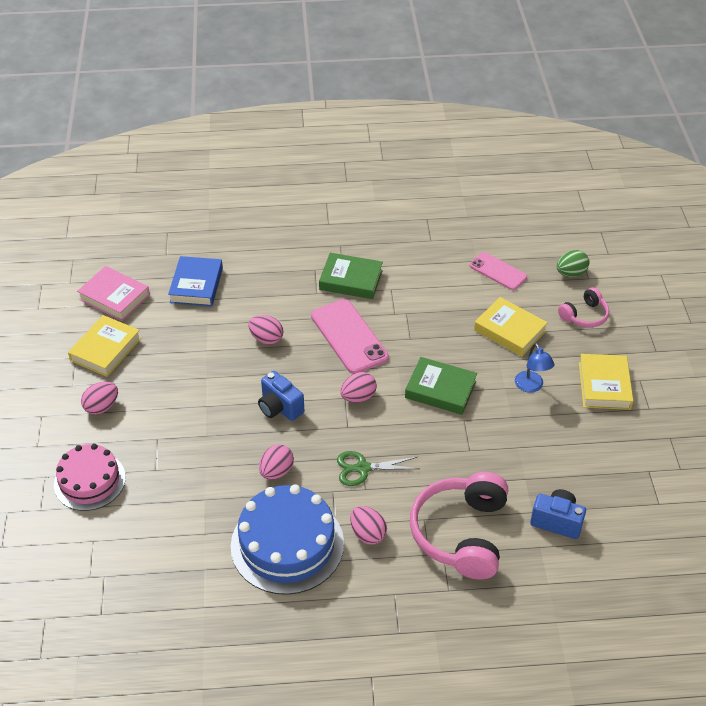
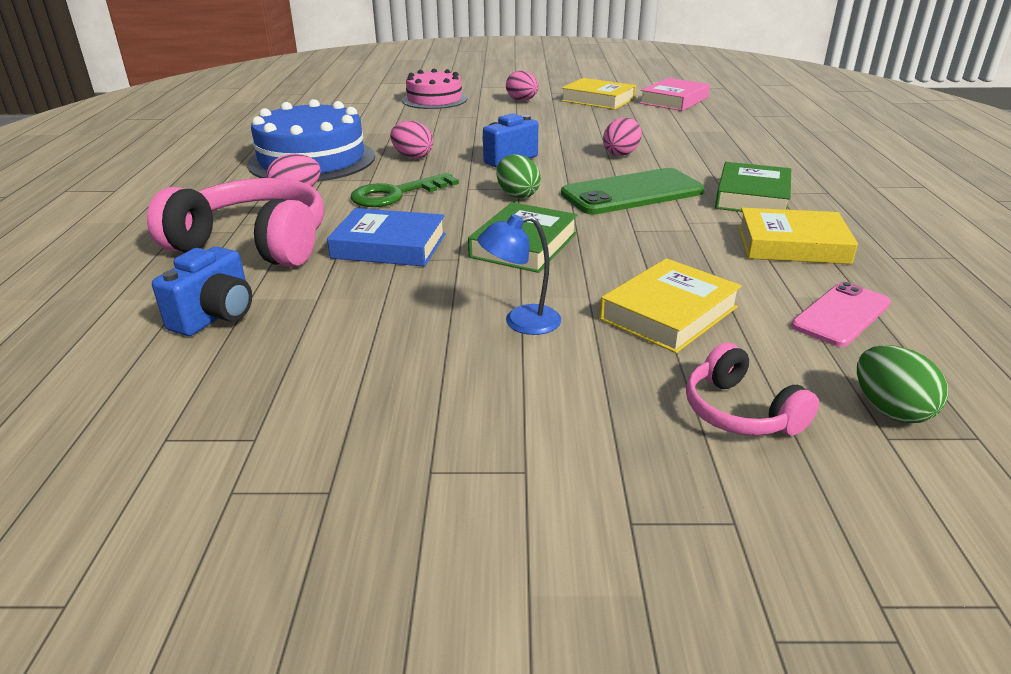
camera: 95 degrees right, 15 degrees down
blue book [168,256,223,307] -> blue book moved to [327,208,446,267]
pink phone [311,299,389,374] -> green phone [561,168,704,215]
green scissors [337,451,419,486] -> green key [351,173,459,207]
pink egg [340,372,377,403] -> green egg [496,155,541,198]
yellow book [579,354,633,410] -> yellow book moved to [738,208,858,264]

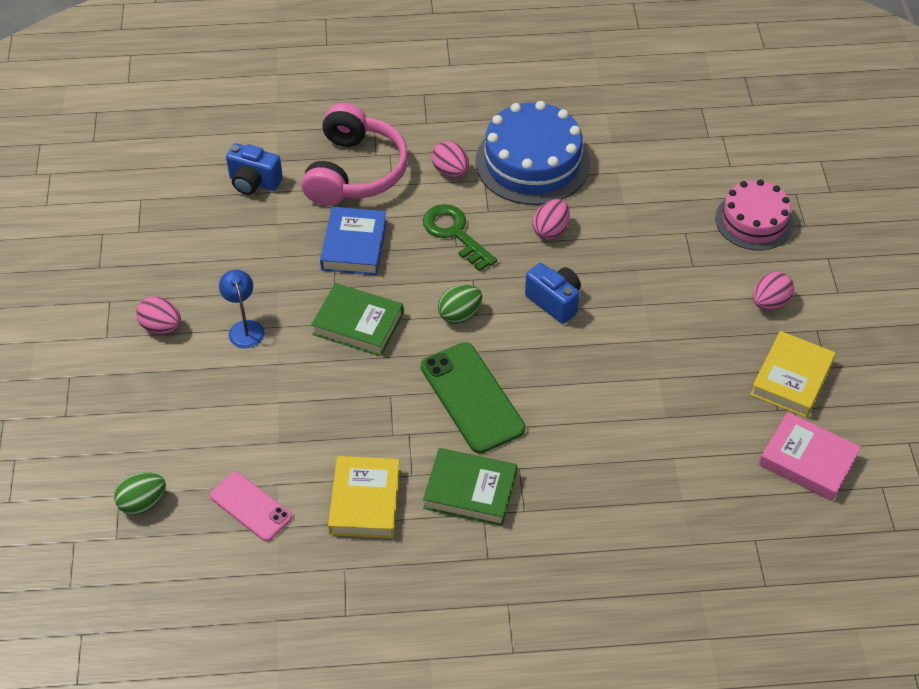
camera: 85 degrees right, 20 degrees up
yellow book [600,258,742,353] -> none
pink egg [603,118,642,156] -> pink egg moved to [136,296,181,334]
pink headphones [686,342,819,436] -> none

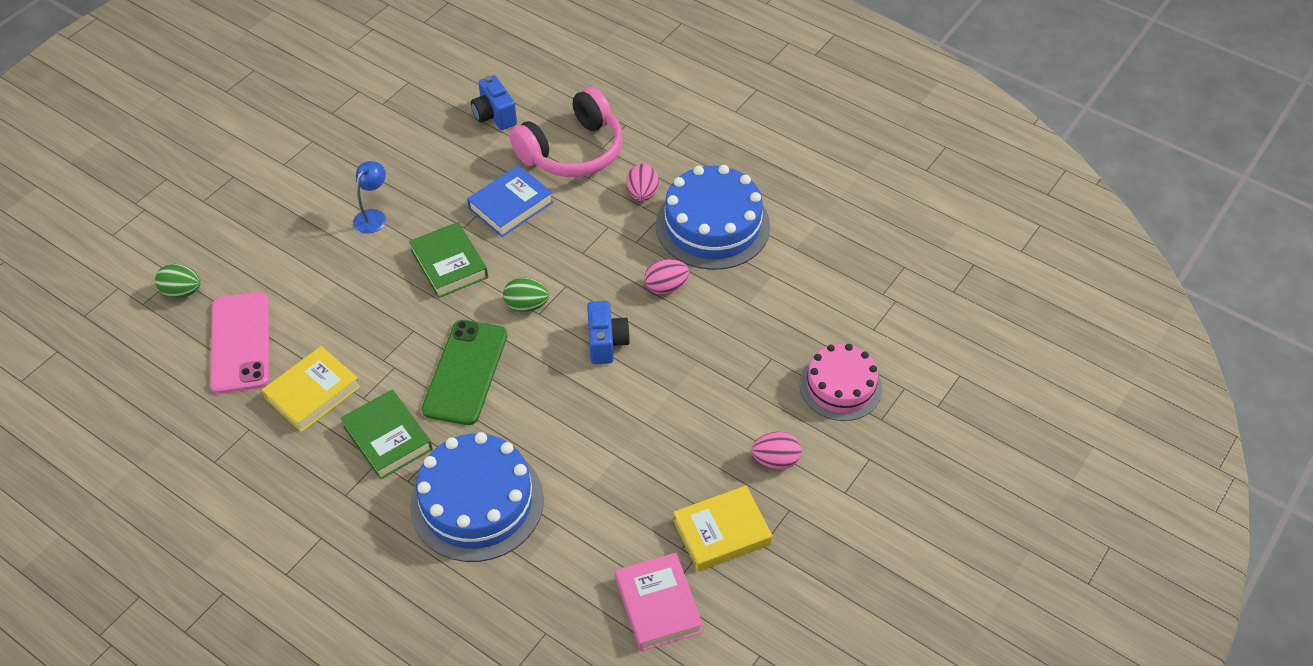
camera: 40 degrees right, 0 degrees up
pink egg [136,296,181,334] -> none
pink phone [210,472,292,541] -> pink phone [210,292,269,394], size x1.59
green key [423,204,497,271] -> none
none -> blue cake [410,432,544,562]

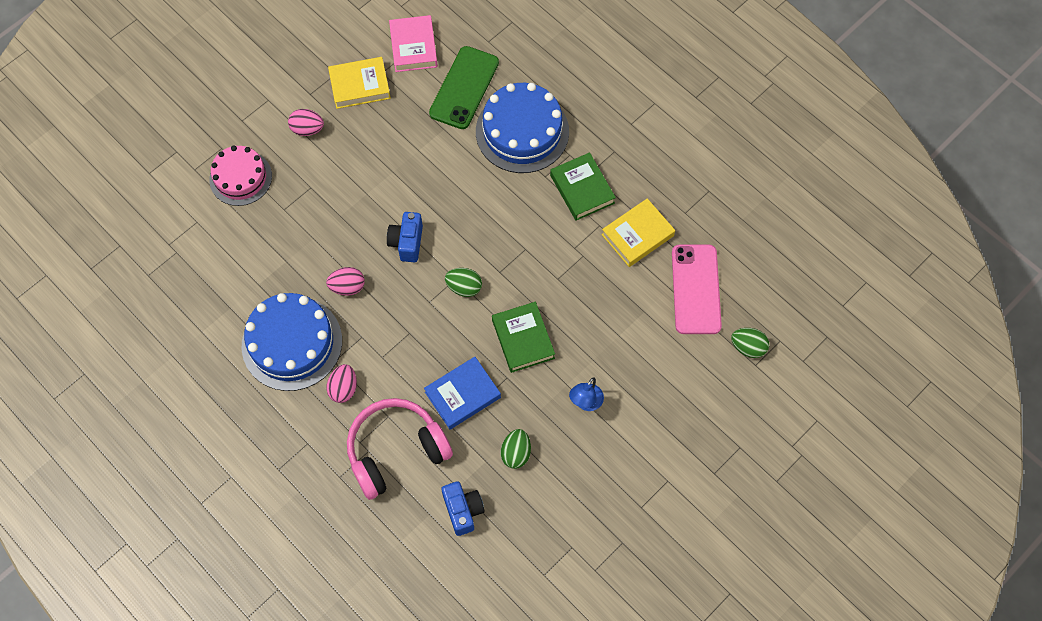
camera: 170 degrees left, 15 degrees up
green phone [422,320,507,425] -> green phone moved to [429,46,499,129]
none -> green egg [501,429,531,469]

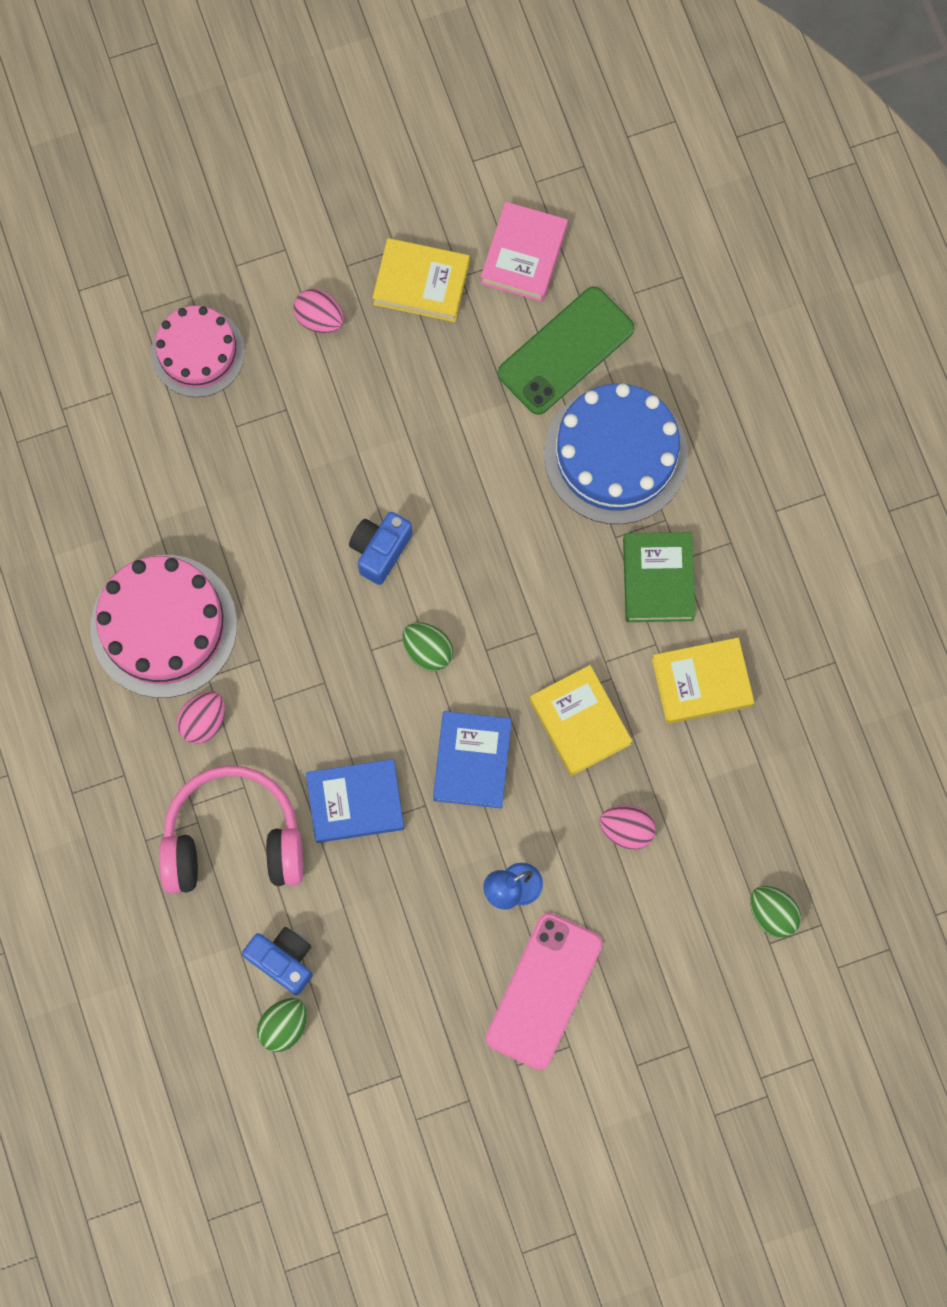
camera: 25 degrees right, 10 degrees up
blue cake [242,293,342,391] -> pink cake [90,555,237,698]
pink egg [326,267,365,296] -> pink egg moved to [599,805,656,850]
blue camera [441,482,484,536] -> blue camera turned 60 degrees counterclockwise [242,927,312,995]
green book [492,302,555,373] -> blue book [433,711,512,808]
green egg [501,429,531,469] -> green egg moved to [257,998,307,1052]
pink phone [672,245,722,334] -> pink phone moved to [485,913,602,1070]
none -> yellow book [530,665,632,776]

